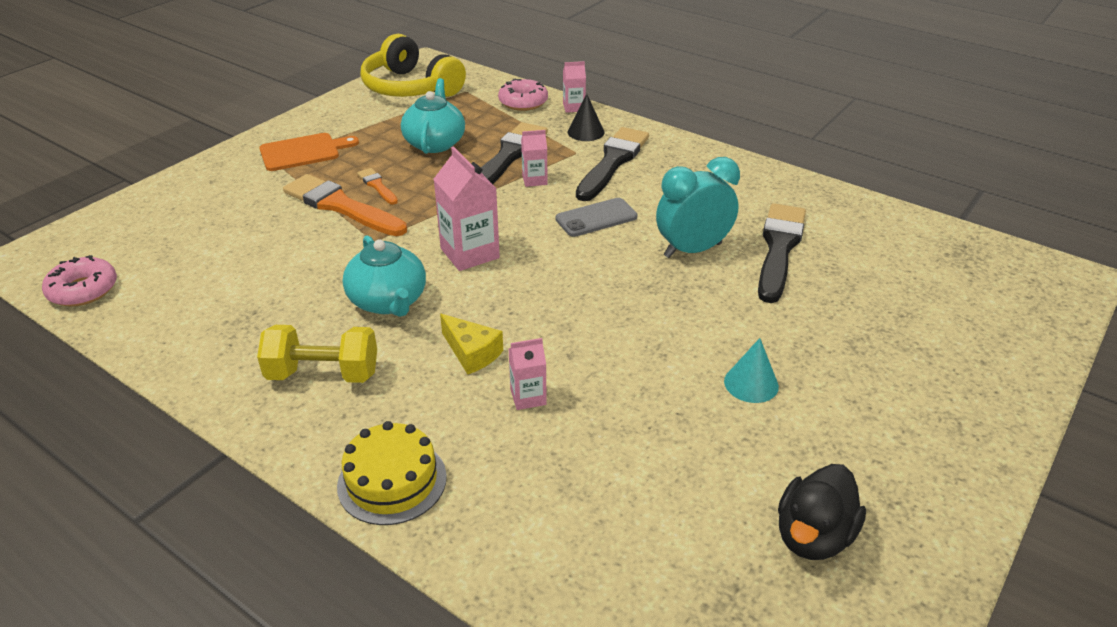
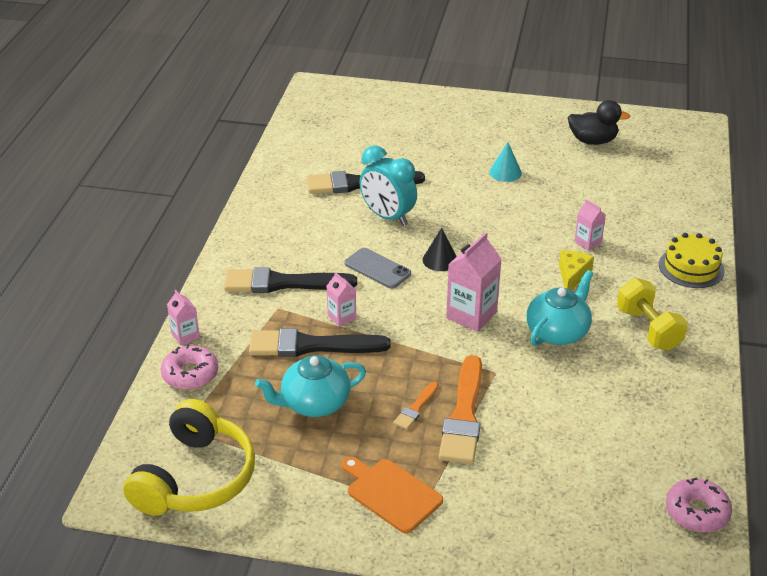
camera: 115 degrees left, 0 degrees up
black cone [568,94,605,141] -> black cone moved to [423,228,457,271]

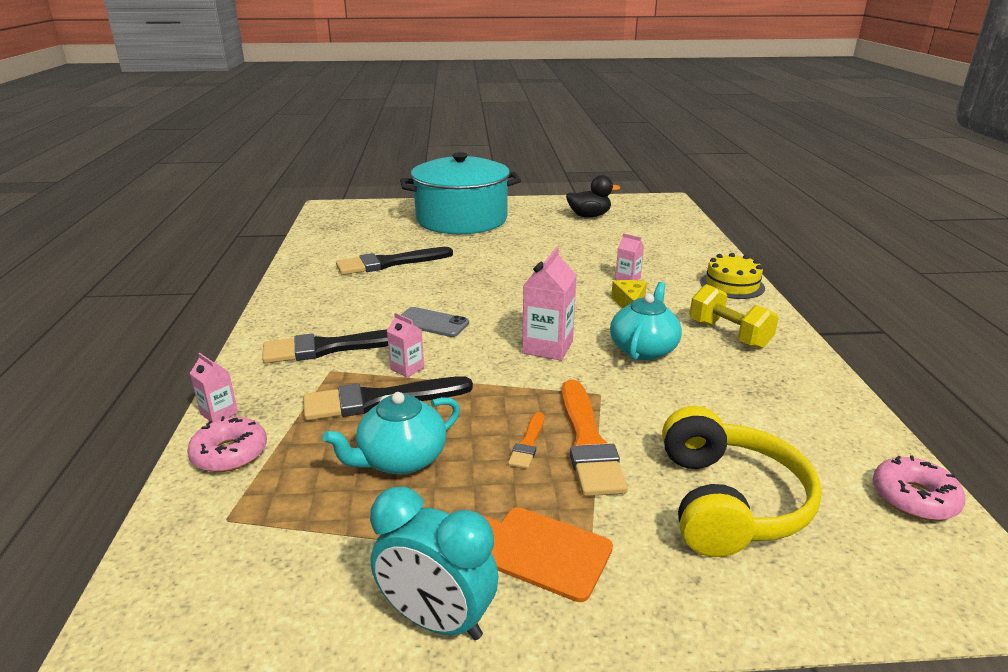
camera: 15 degrees left, 10 degrees down
yellow headphones [123,399,255,516] -> yellow headphones moved to [662,406,822,557]
turquoise clock [360,145,417,226] -> turquoise clock moved to [370,487,498,640]
black cone [423,228,457,271] -> none
turquoise cone [489,142,522,182] -> none
none -> turquoise pot [400,152,521,234]

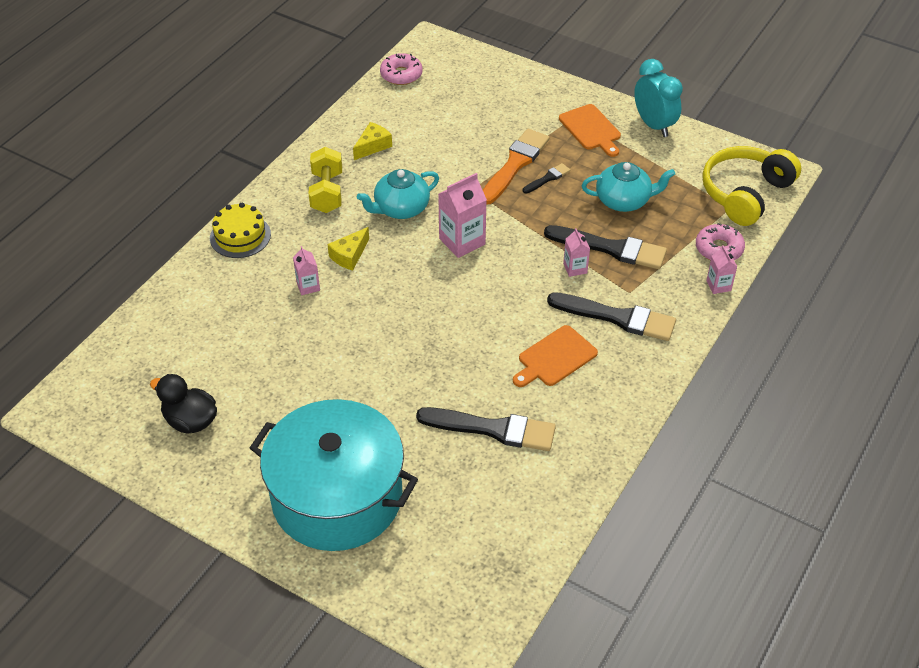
camera: 145 degrees left, 20 degrees up
grey phone [401,307,469,337] -> none
orange brush [508,412,544,469] -> black brush [523,163,570,194]
yellow headphones [662,406,822,557] -> yellow headphones moved to [702,146,801,226]
none -> yellow cheese [353,122,392,160]
none -> orange cutting board [513,325,598,387]

